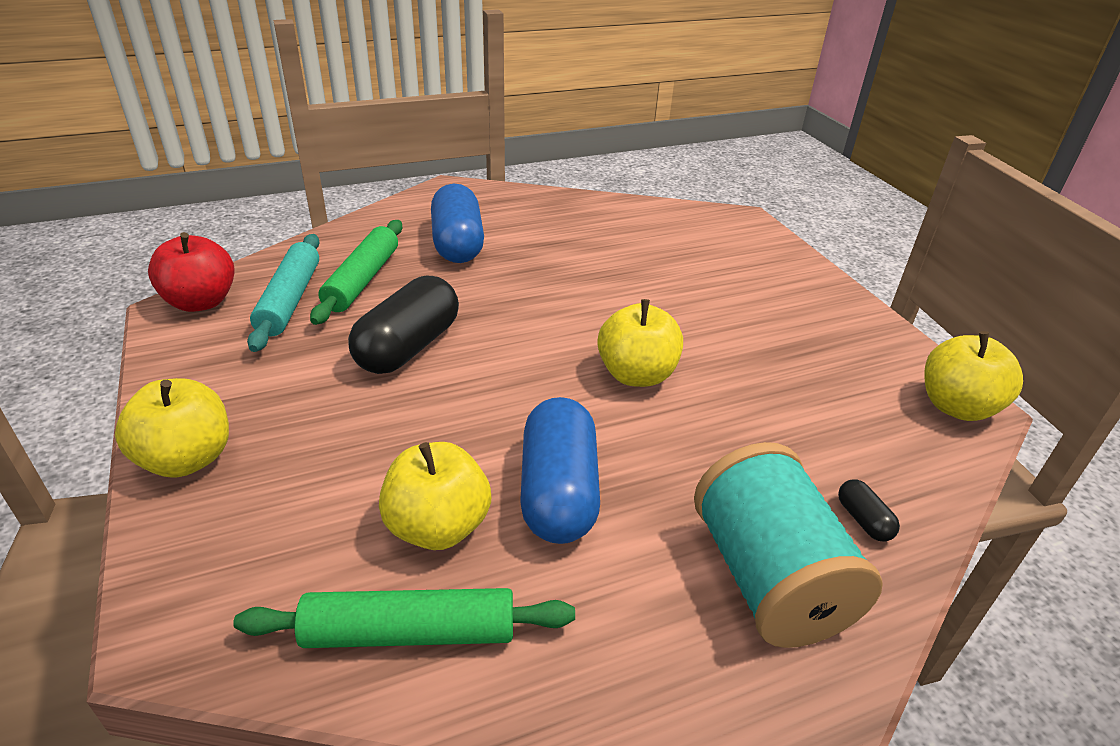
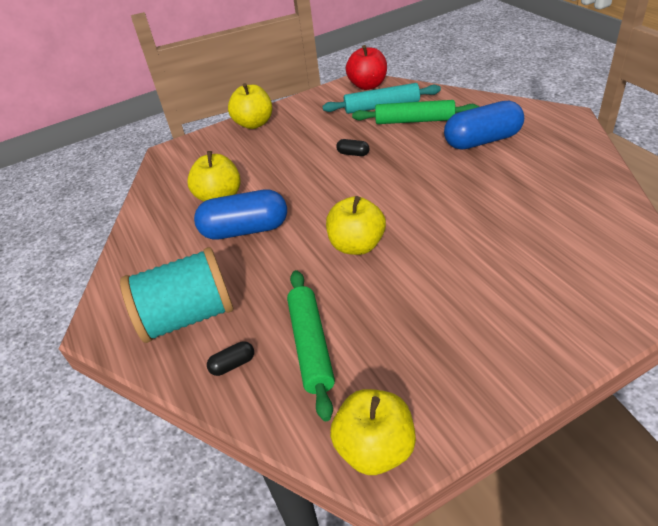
camera: 90 degrees right, 5 degrees up
green rolling pin [233,588,575,648] -> green rolling pin moved to [287,270,335,421]
black capsule [348,276,459,374] -> black capsule [336,139,370,156], size x0.42

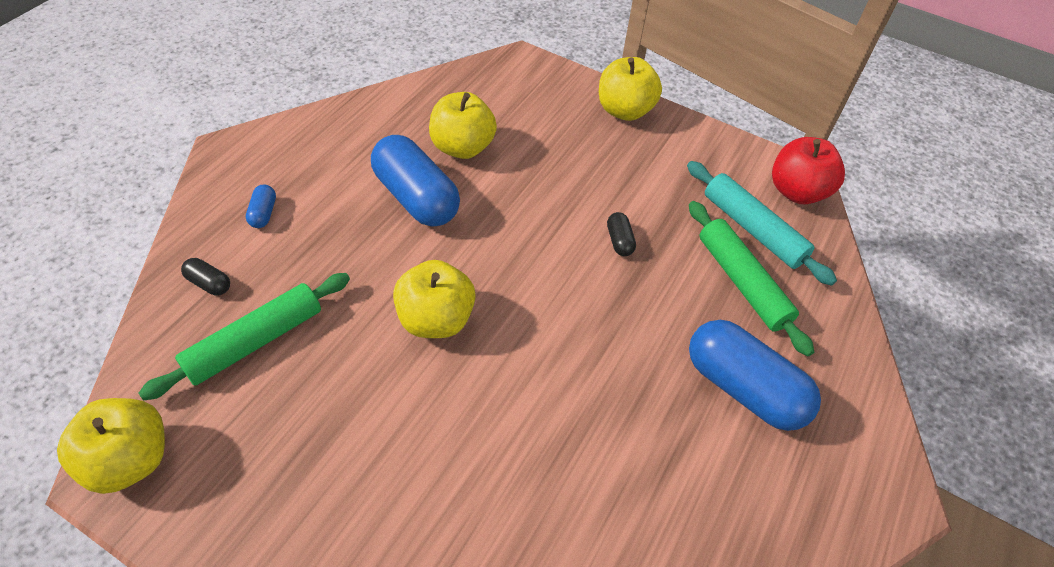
camera: 50 degrees right, 10 degrees up
turquoise spool [120,247,233,343] -> blue capsule [246,185,276,228]

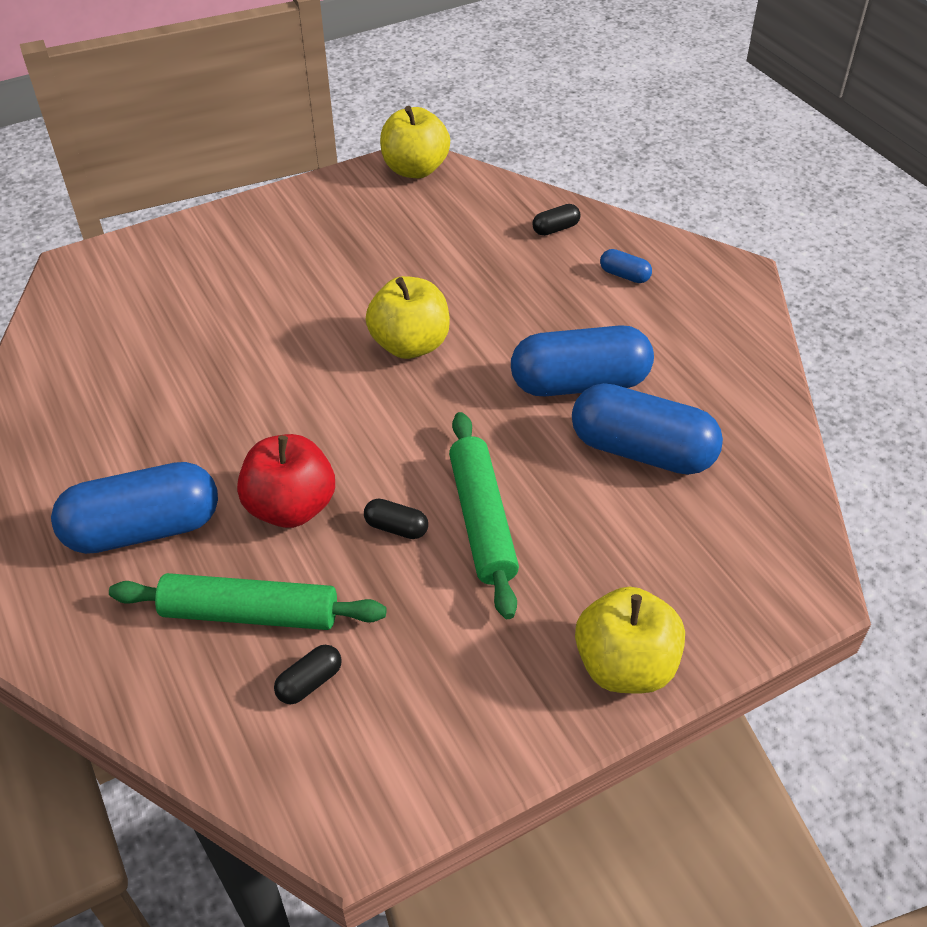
camera: 125 degrees right, 5 degrees down
green rolling pin [139,273,350,401] -> green rolling pin moved to [449,412,519,619]
yellow apple [429,92,497,159] -> blue capsule [572,383,723,475]
turquoise rolling pin [687,161,837,286] -> black capsule [274,645,342,704]
red apple [772,137,845,204] -> red apple moved to [237,434,335,528]

